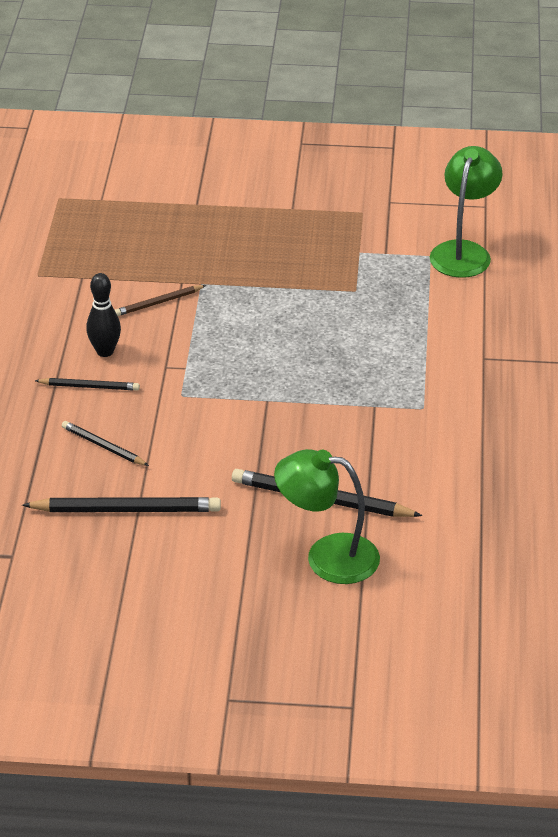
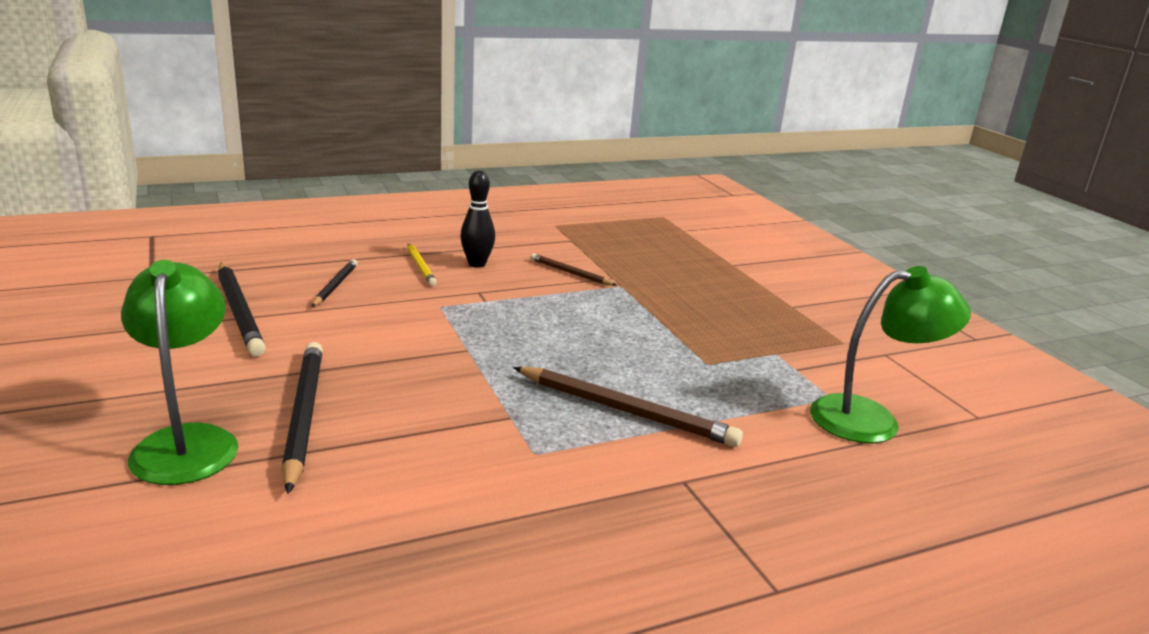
camera: 60 degrees right, 15 degrees down
black pencil [35,378,140,391] -> yellow pencil [407,243,437,286]
none -> brown pencil [513,367,743,447]

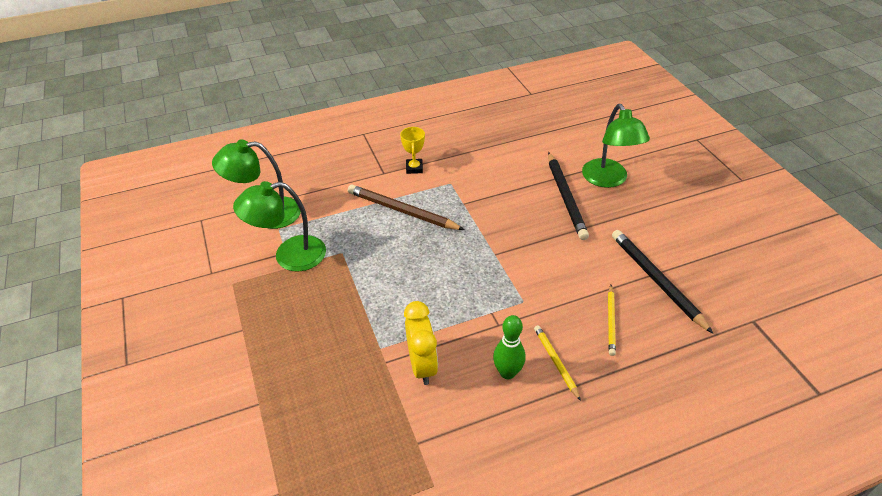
camera: 175 degrees left, 20 degrees up
black pencil [312,259,358,307] -> yellow pencil [608,285,616,356]
black bowling pin [460,171,495,268] -> green bowling pin [493,315,525,379]
brown pencil [530,253,617,286] -> yellow clock [404,301,438,385]
none -> green lamp [233,181,326,272]
none -> yellow trophy [400,127,425,174]

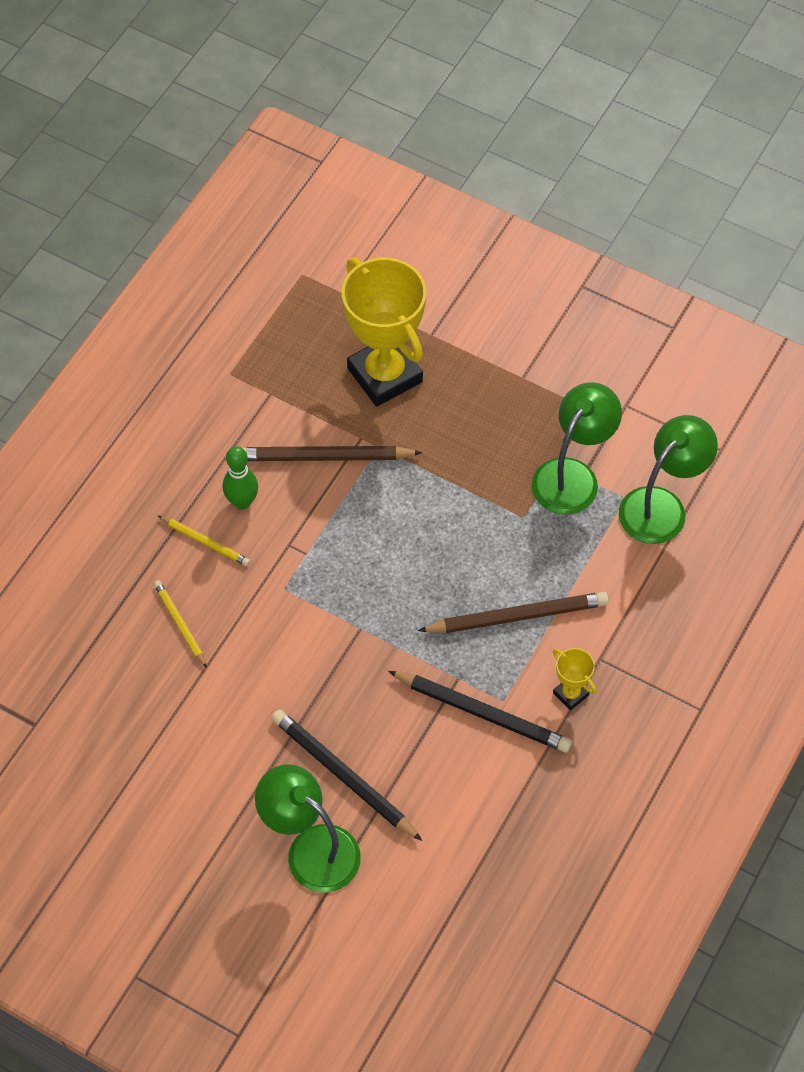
camera: 140 degrees right, 15 degrees up
yellow clock [404,301,438,385] -> brown pencil [241,446,422,461]
black pencil [612,230,713,334] -> black pencil moved to [388,671,572,753]
none -> yellow trophy [342,258,426,407]

